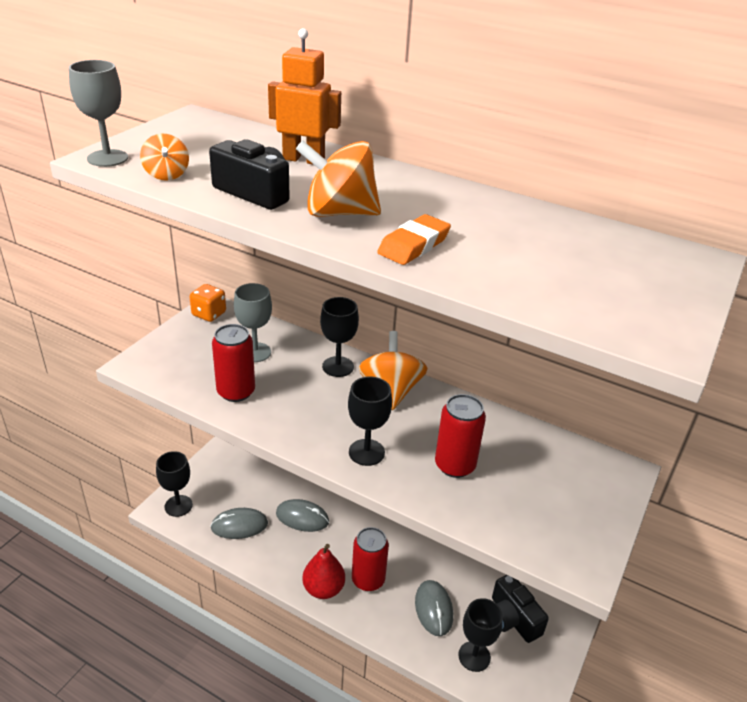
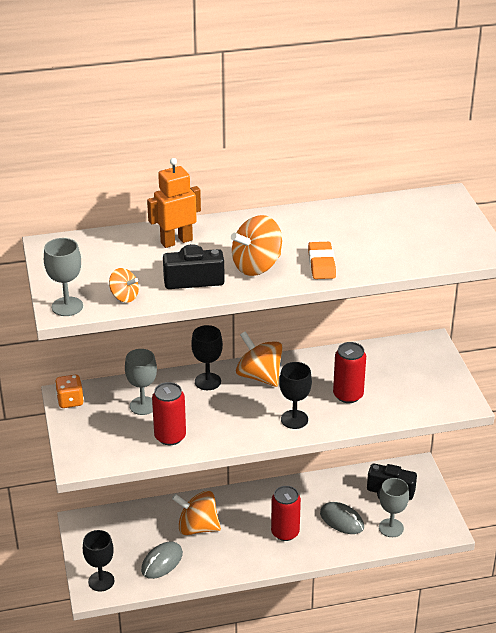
camera: 40 degrees left, 0 degrees up
grey mouse [276,499,329,532] -> orange spinning top [172,491,221,535]
red pear [302,544,345,599] -> none
black goblet [458,598,503,672] -> grey goblet [379,478,409,537]

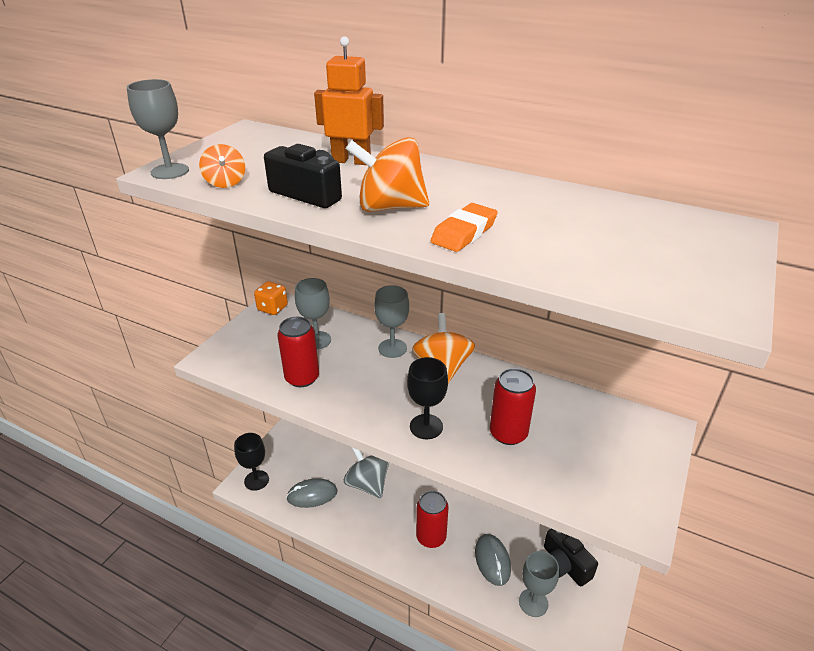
camera: 40 degrees right, 0 degrees up
orange spinning top [172,491,221,535] -> grey spinning top [344,447,389,498]
black goblet [191,325,223,390] -> grey goblet [374,285,409,358]

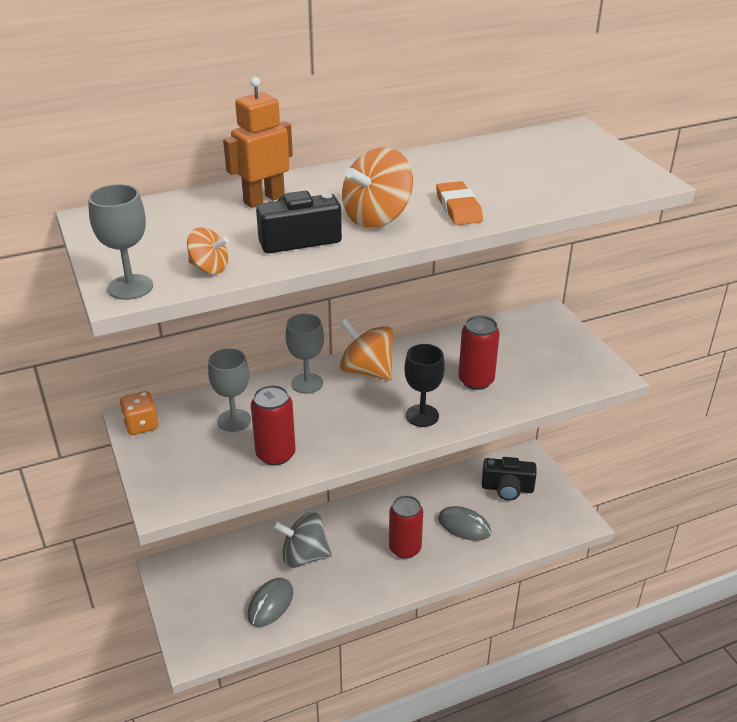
camera: 50 degrees left, 0 degrees up
black goblet [234,433,269,491] -> none
grey goblet [519,551,559,617] -> none

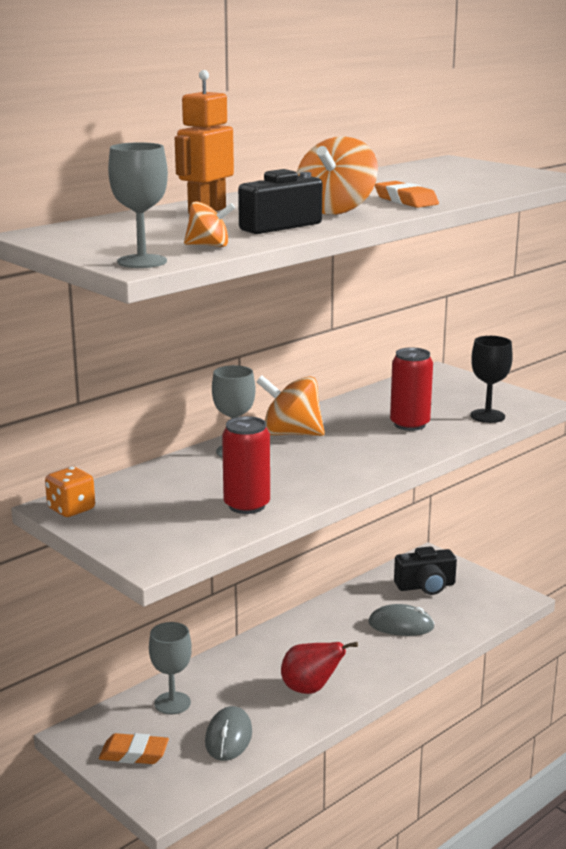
camera: 20 degrees left, 15 degrees down
grey goblet [208,348,251,432] -> grey goblet moved to [149,622,192,715]
grey spinning top [273,512,332,568] -> none
red can [389,495,423,559] -> none
black goblet [404,344,445,427] -> black goblet moved to [470,336,513,423]
none -> orange eraser [99,733,169,764]
none -> red pear [281,642,358,694]

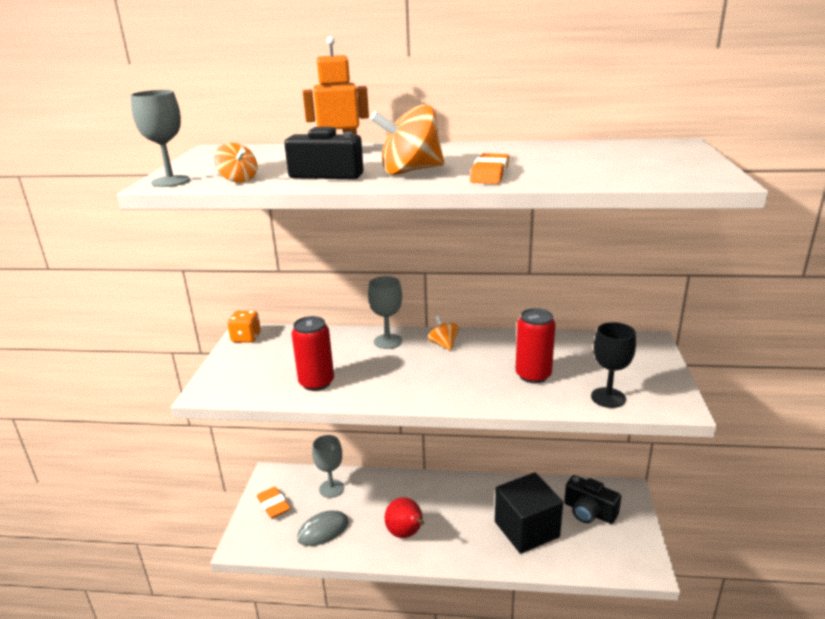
camera: 50 degrees right, 5 degrees up
orange spinning top [256,376,325,436] -> orange spinning top [428,316,459,351], size x0.56
grey mouse [369,604,435,636] -> black cube [495,472,563,554]

